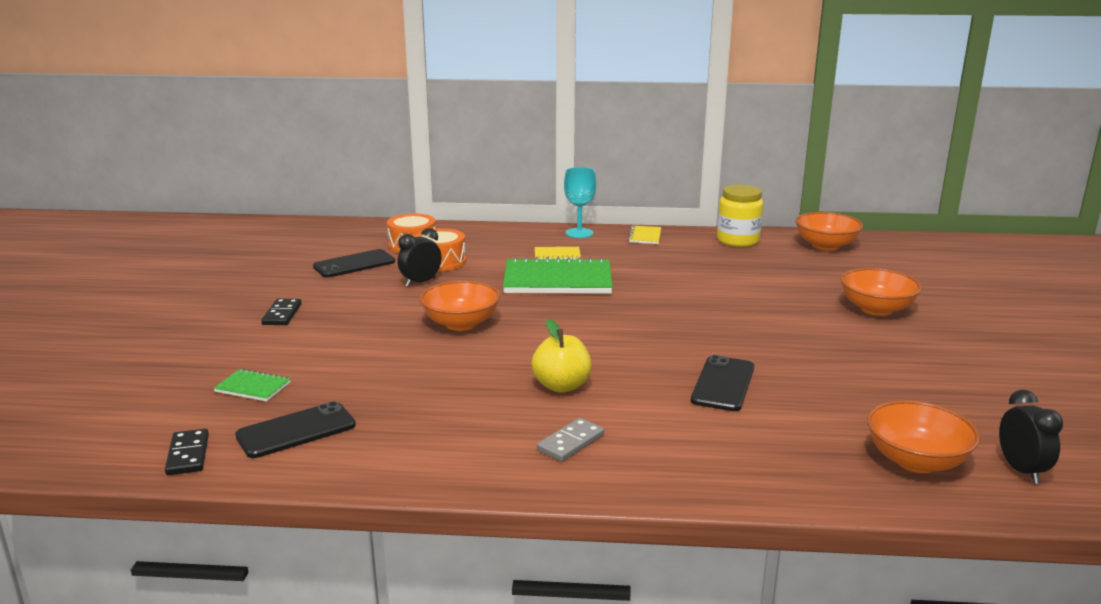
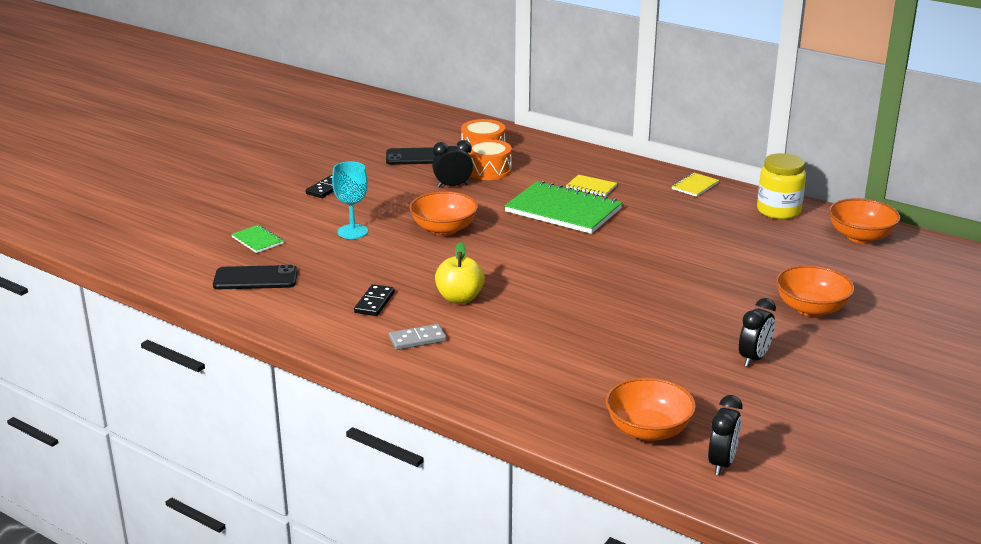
camera: 30 degrees right, 5 degrees up
black domino [165,429,209,475] -> black domino moved to [354,284,395,316]
turquoise goblet [564,167,596,238] -> turquoise goblet moved to [332,161,368,239]
black phone [691,355,754,411] -> none
none -> black clock [739,298,776,367]

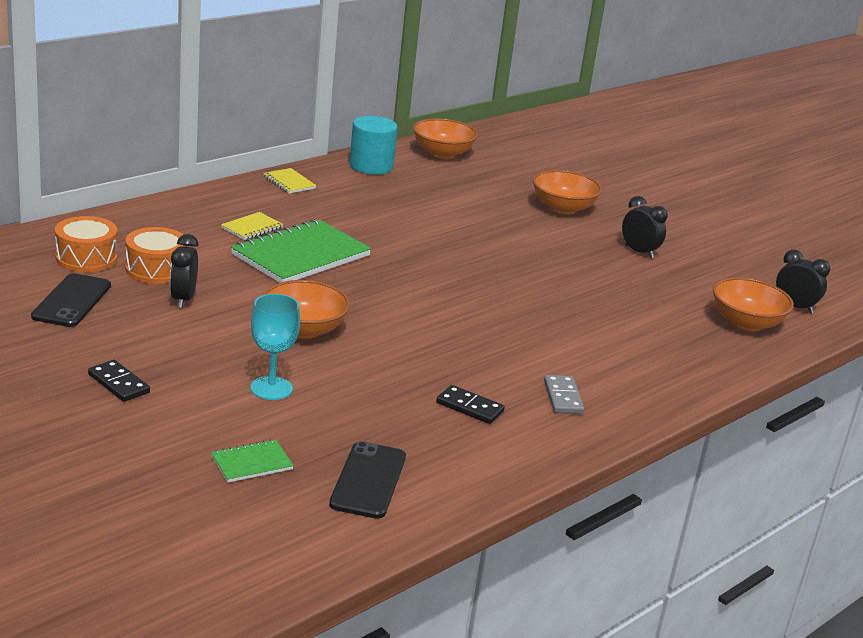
camera: 80 degrees left, 0 degrees up
yellow apple [435,242,485,304] -> none
yellow jar [757,153,806,219] -> turquoise cylinder [349,116,398,175]

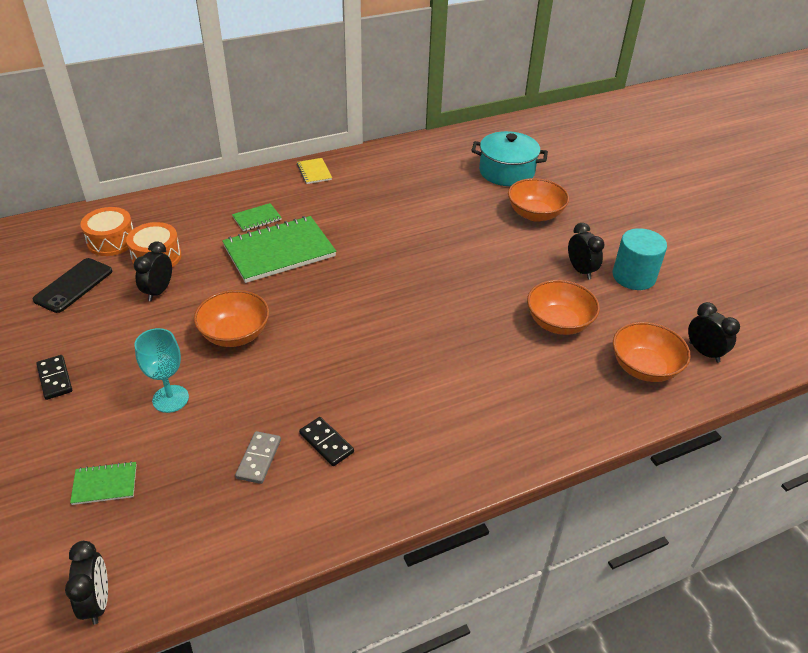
camera: 20 degrees right, 15 degrees up
yellow notebook [221,212,283,240] -> green notebook [232,203,282,231]
black phone [329,441,406,519] -> none
turquoise cylinder [349,116,398,175] -> turquoise cylinder moved to [613,228,667,290]
orange bowl [413,118,478,159] -> orange bowl moved to [527,280,600,335]
grey domino [544,375,584,414] -> grey domino moved to [235,431,281,484]
none -> black clock [65,541,108,625]
none -> turquoise pot [471,131,548,186]

